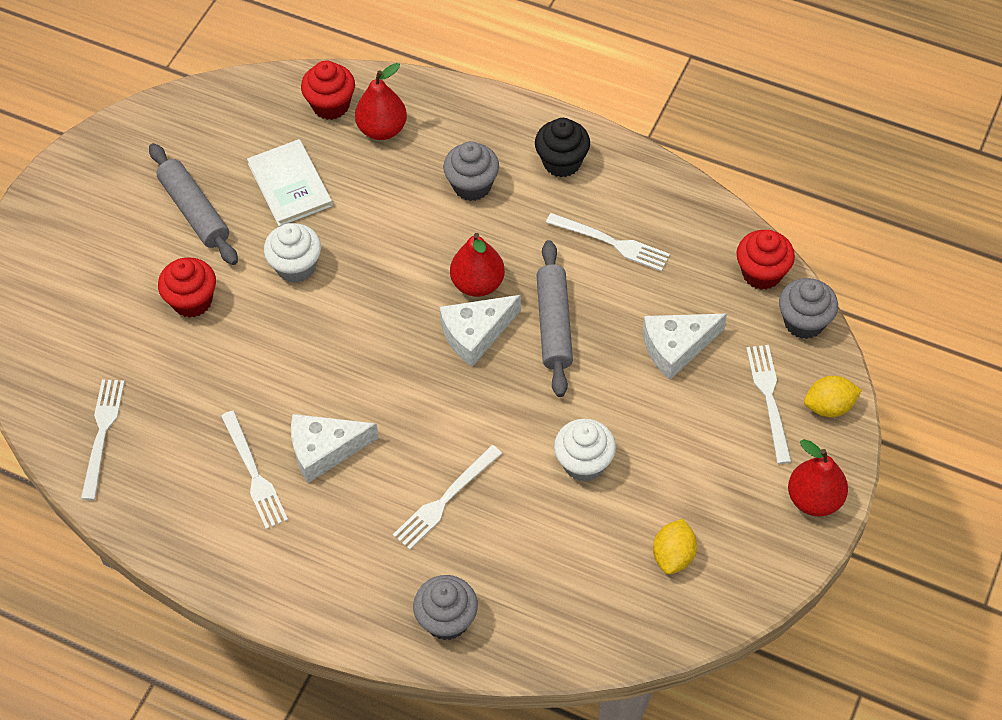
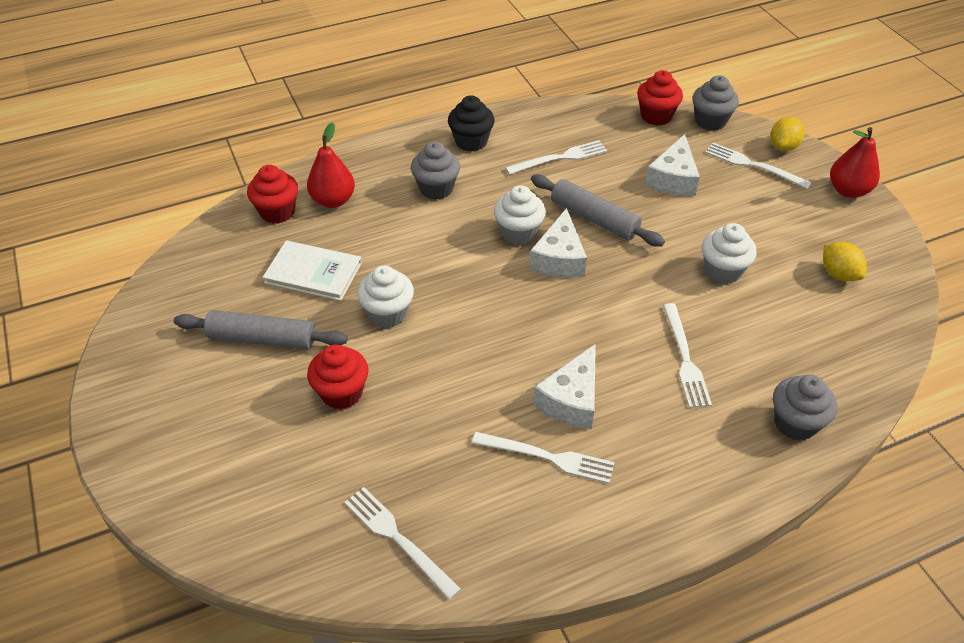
camera: 50 degrees left, 10 degrees down
red pear [450,233,505,297] -> white cupcake [494,185,546,245]

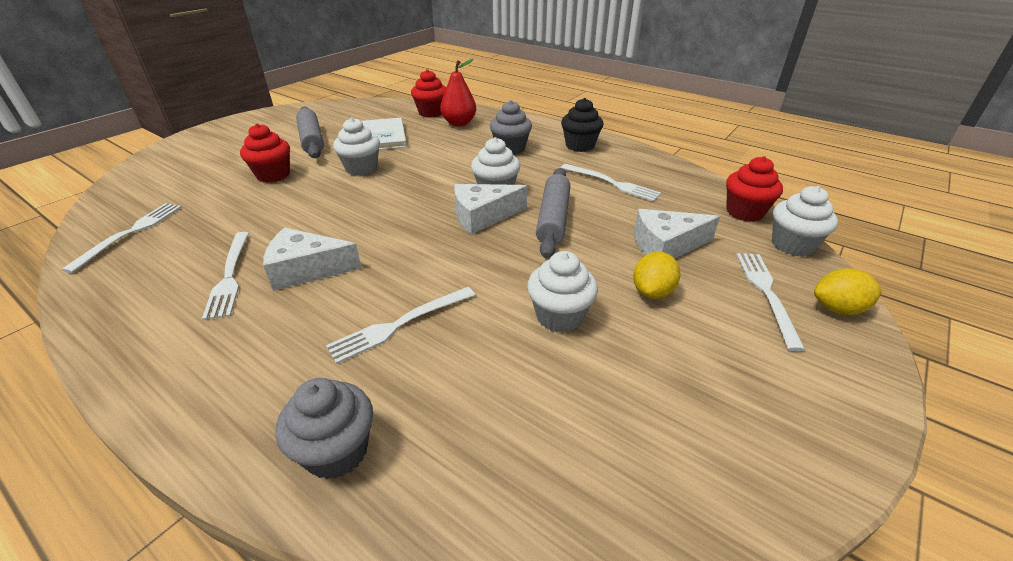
camera: 60 degrees right, 10 degrees down
grey cupcake [693,75,739,131] -> white cupcake [772,186,838,256]
yellow lemon [823,242,867,281] -> yellow lemon moved to [633,252,680,299]
red pear [830,127,880,198] -> none

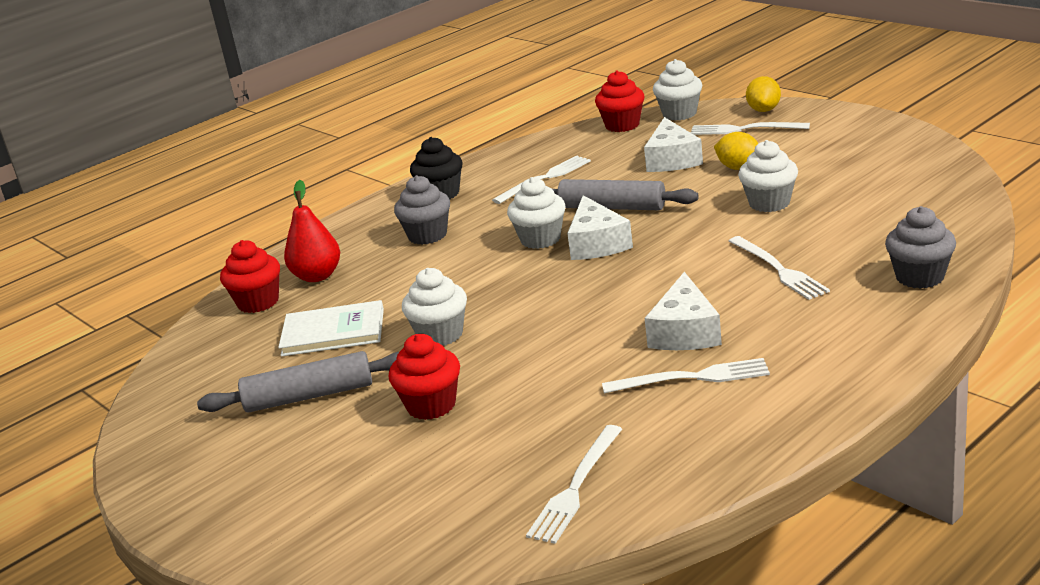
camera: 75 degrees left, 10 degrees down
white fork [62,203,182,273] -> white fork turned 90 degrees counterclockwise [526,425,622,544]

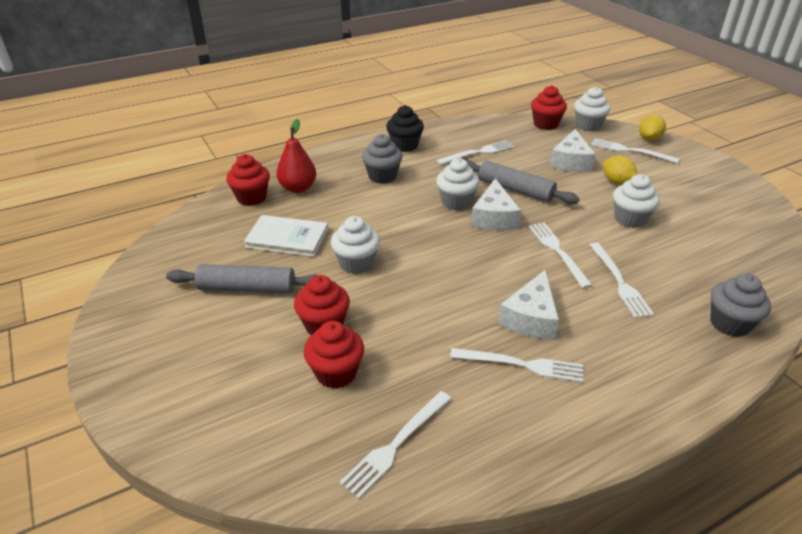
camera: 10 degrees right, 10 degrees up
none -> red cupcake [304,321,364,389]
none -> white fork [529,223,593,288]

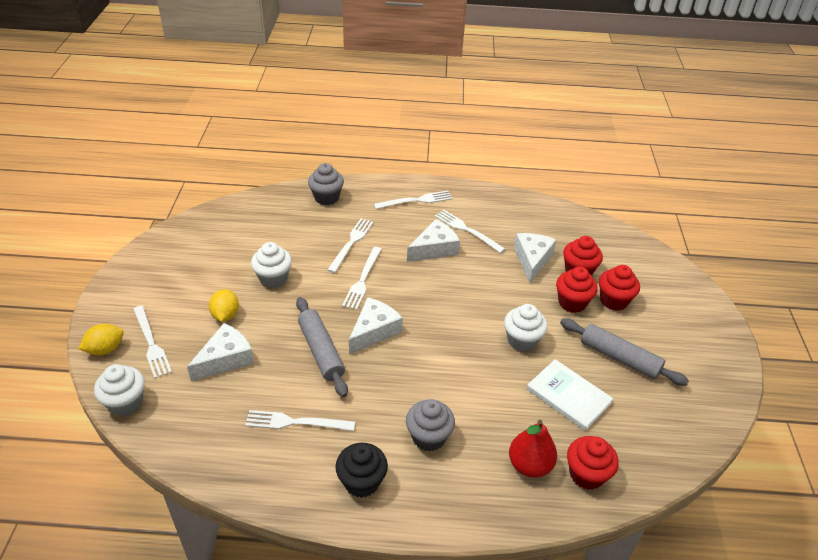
camera: 150 degrees left, 5 degrees up
white fork [340,391,451,499] -> white fork moved to [374,191,453,209]
white cupcake [436,158,480,210] -> none
red cupcake [531,85,567,130] -> red cupcake moved to [599,265,640,311]
none -> white cheese [514,233,557,284]

